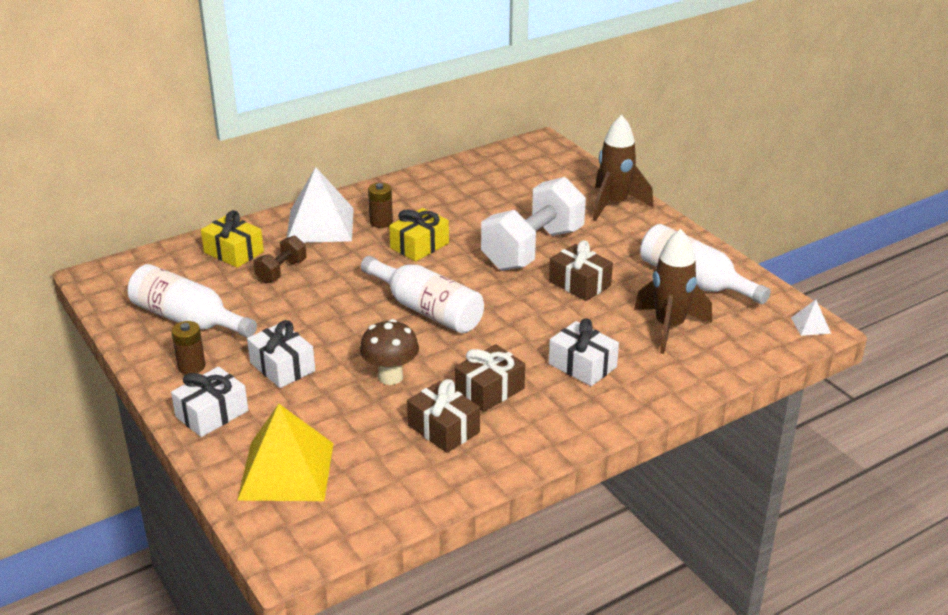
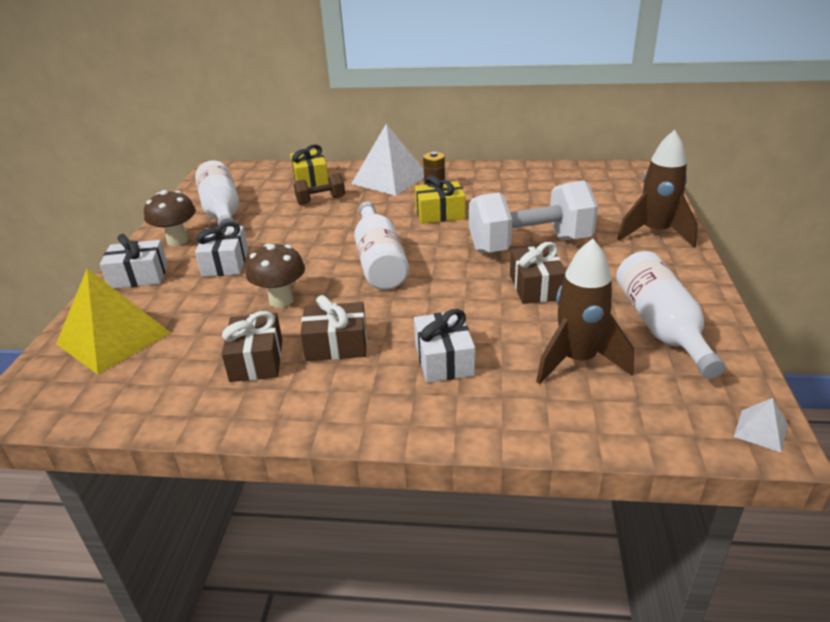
camera: 40 degrees right, 0 degrees up
brown battery [171,321,206,374] -> brown mushroom [144,190,196,246]

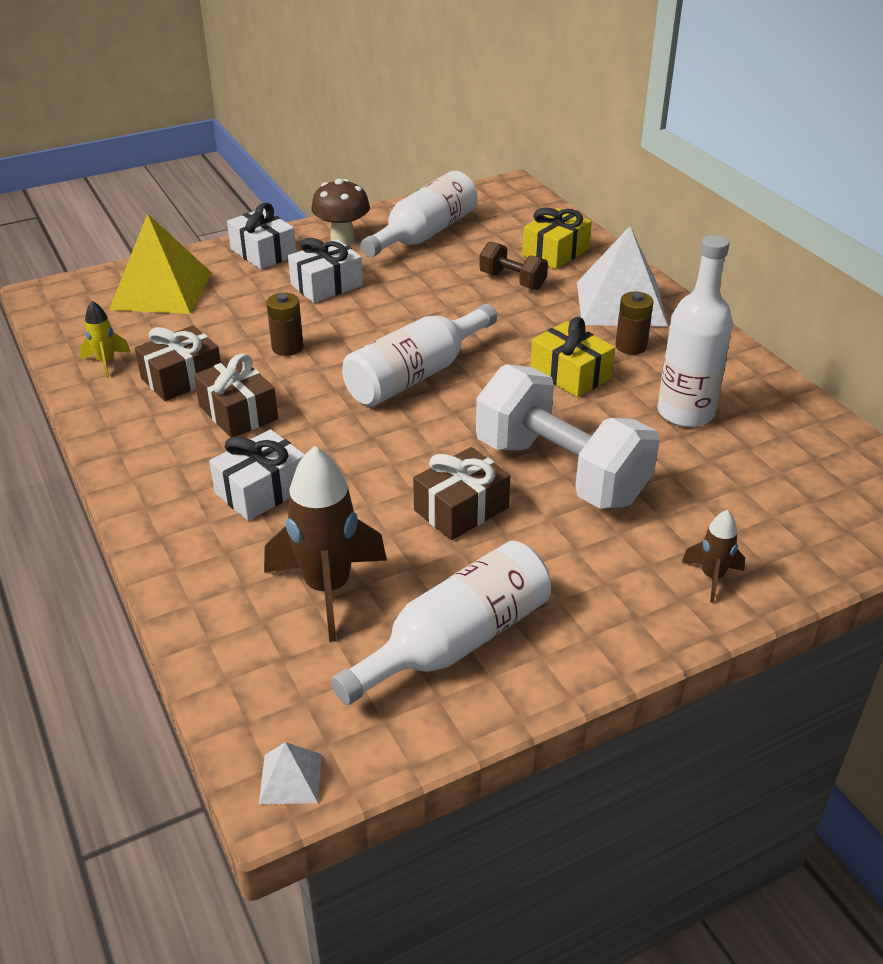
camera: 55 degrees right, 5 degrees up
brown mushroom [246,243,305,308] -> brown battery [266,293,303,356]
brown rocket [617,130,698,247] -> brown rocket [682,510,745,603], size x0.50
none -> yellow rocket [80,301,131,378]
none -> white bottle [657,235,733,427]

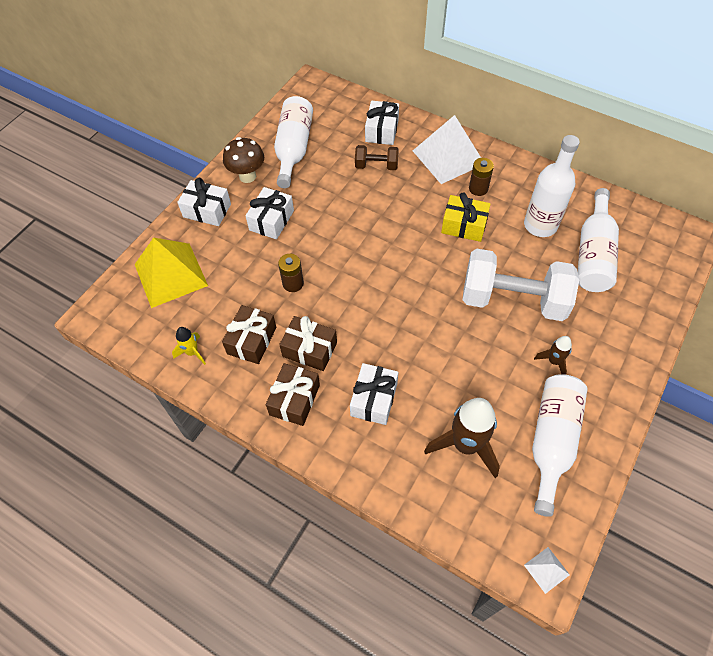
camera: 30 degrees left, 20 degrees up
white bottle [342,304,497,407] -> white bottle moved to [578,188,619,292]
brown gift [413,447,510,540] -> brown gift moved to [266,363,320,426]
yellow gift [522,208,592,269] -> white gift [365,101,399,145]
brown rocket [682,510,745,603] -> brown rocket moved to [534,336,572,375]

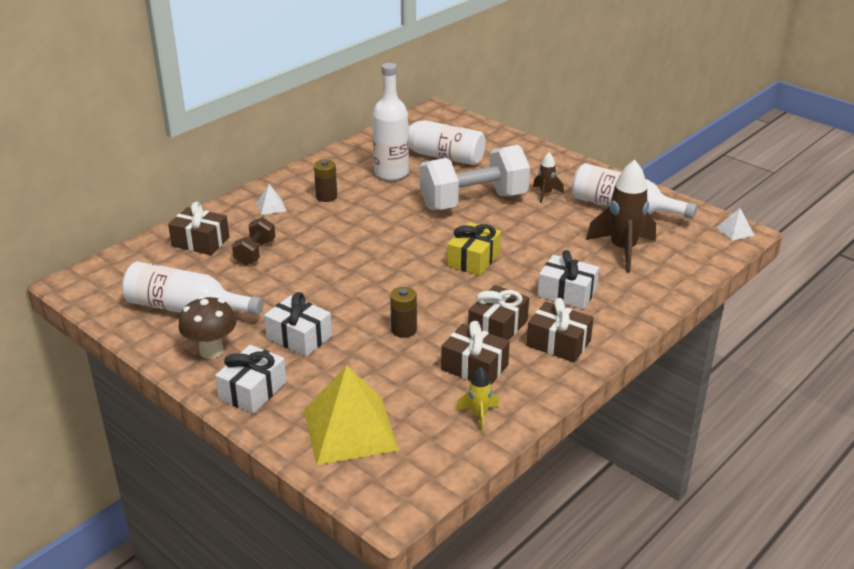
camera: 80 degrees left, 25 degrees down
white gift [365,101,399,145] -> brown gift [168,202,229,255]
white pyramid [413,115,481,184] -> white pyramid [256,184,287,215], size x0.43
yellow gift [441,192,491,242] -> yellow gift moved to [447,222,501,276]
white dumbbell [463,249,579,321] -> white dumbbell turned 45 degrees clockwise [419,145,530,210]

